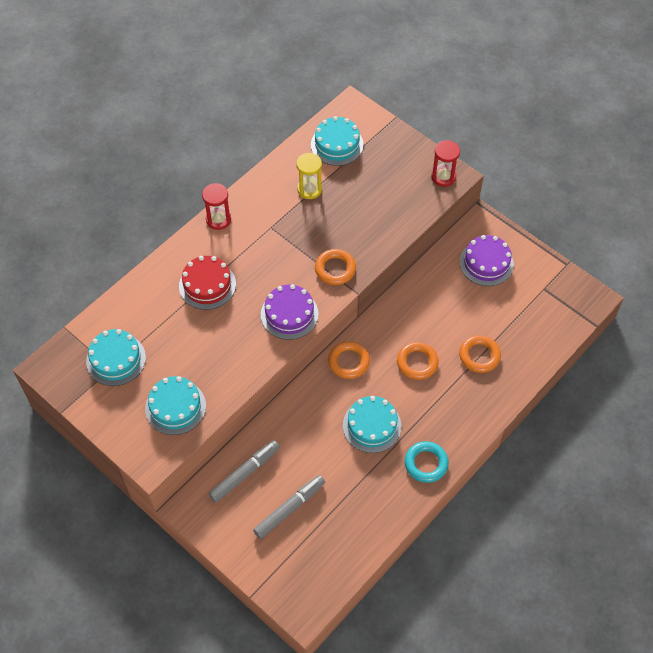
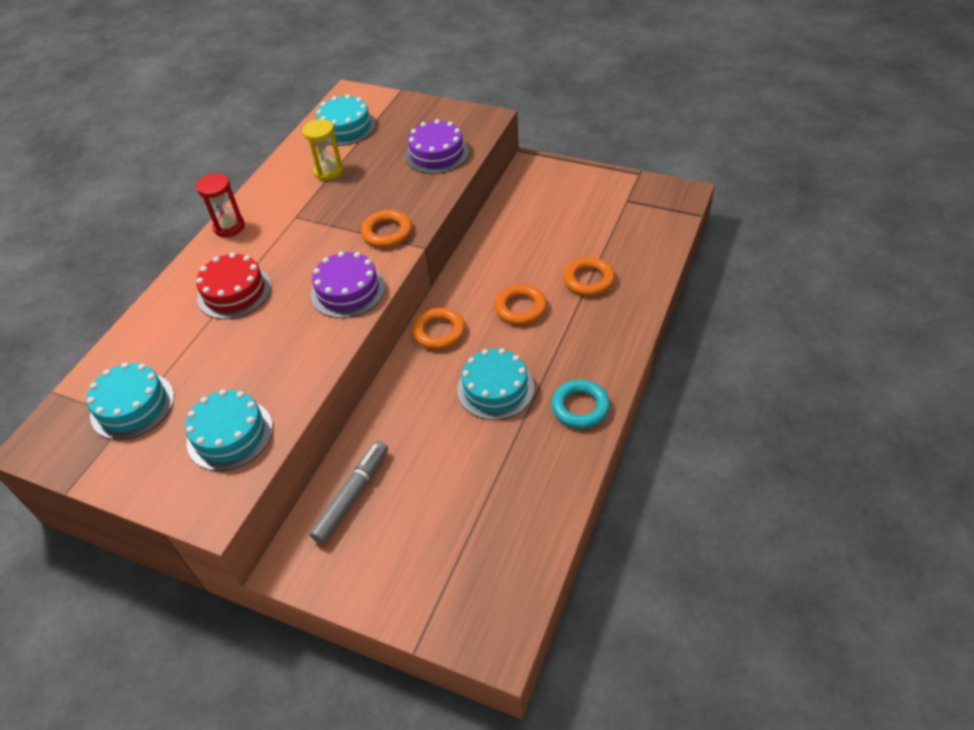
camera: 15 degrees left, 10 degrees down
grey marker [253,475,325,539] -> none
red hourglass [431,140,460,187] -> none
purple cake [460,235,514,286] -> purple cake moved to [405,119,469,174]

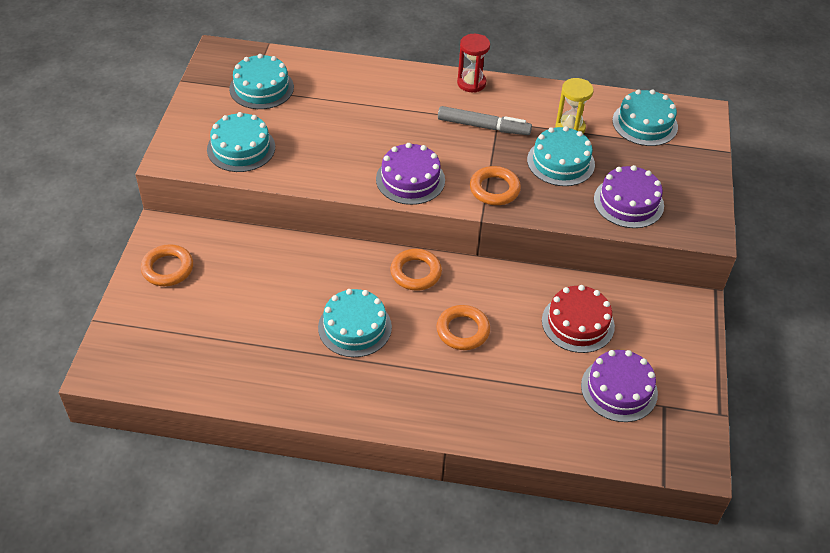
camera: 70 degrees right, 0 degrees up
red cake [196,253,271,319] -> red cake moved to [542,285,615,353]
grey marker [310,441,388,544] -> grey marker moved to [438,106,532,135]
turquoise ring [552,380,610,429] -> none
orange ring [564,257,615,296] -> orange ring moved to [141,244,193,286]
none -> turquoise cake [527,126,595,186]
none -> purple cake [581,350,658,422]

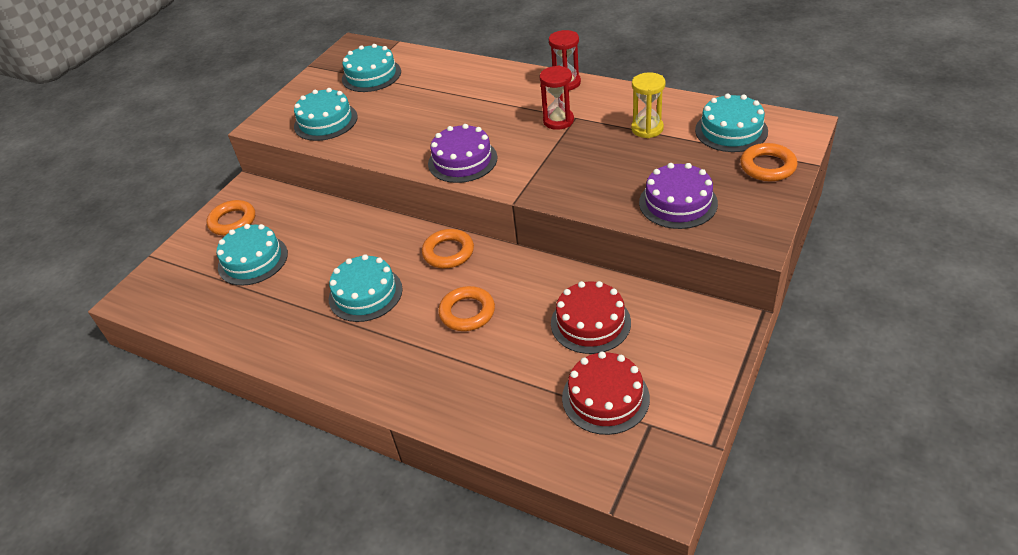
camera: 25 degrees right, 5 degrees down
grey marker [438,106,532,135] -> red hourglass [540,66,574,130]
orange ring [470,166,521,205] -> orange ring moved to [740,143,797,181]
turquoise cake [527,126,595,186] -> turquoise cake moved to [216,224,288,286]
purple cake [581,350,658,422] -> red cake [562,351,650,435]

